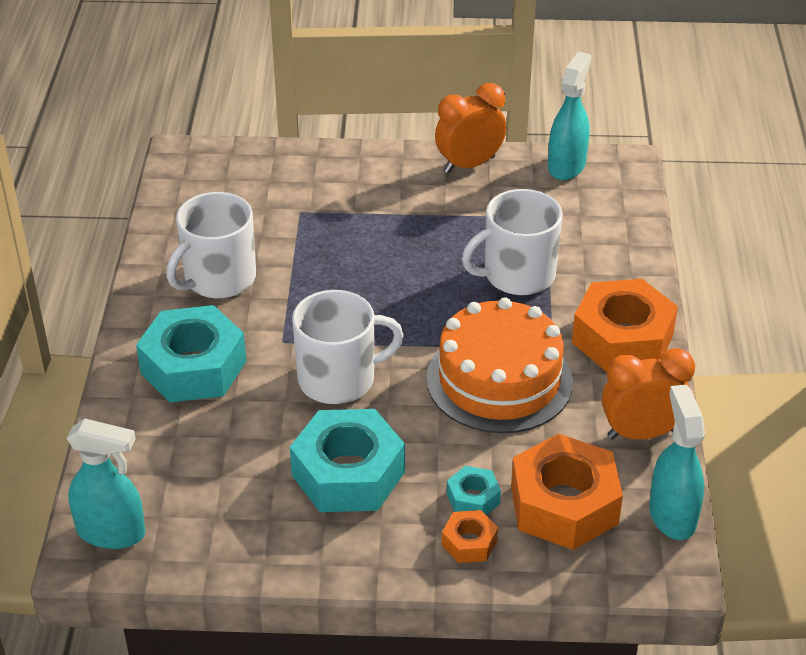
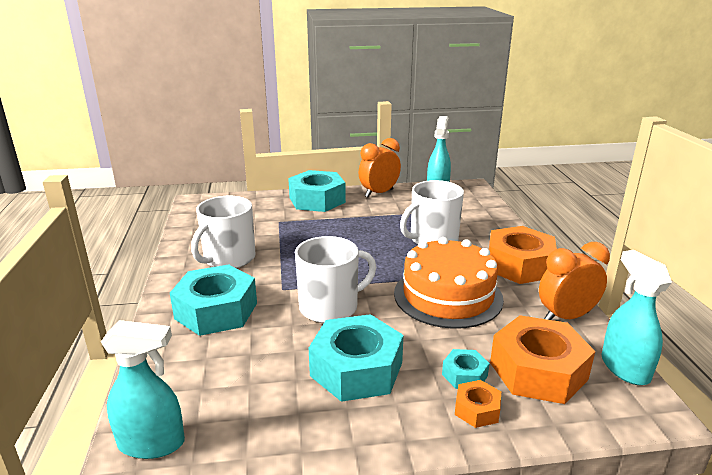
camera: 10 degrees left, 15 degrees down
none -> turquoise nut [288,170,346,212]

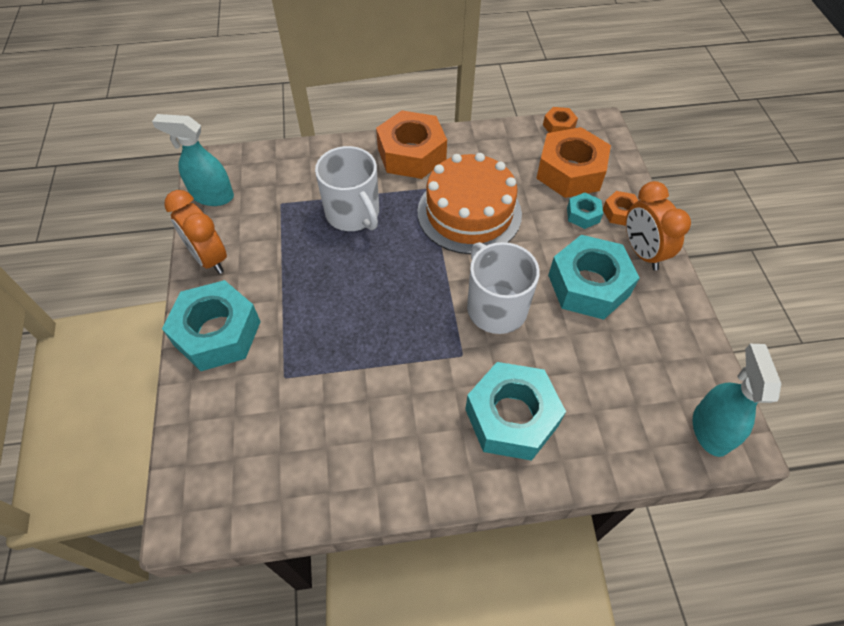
camera: 90 degrees left, 30 degrees up
white mug [191,196,256,268] -> none
orange clock [539,242,610,320] -> orange clock moved to [626,181,691,270]
turquoise spray bottle [602,250,672,385] -> orange nut [543,107,578,133]

